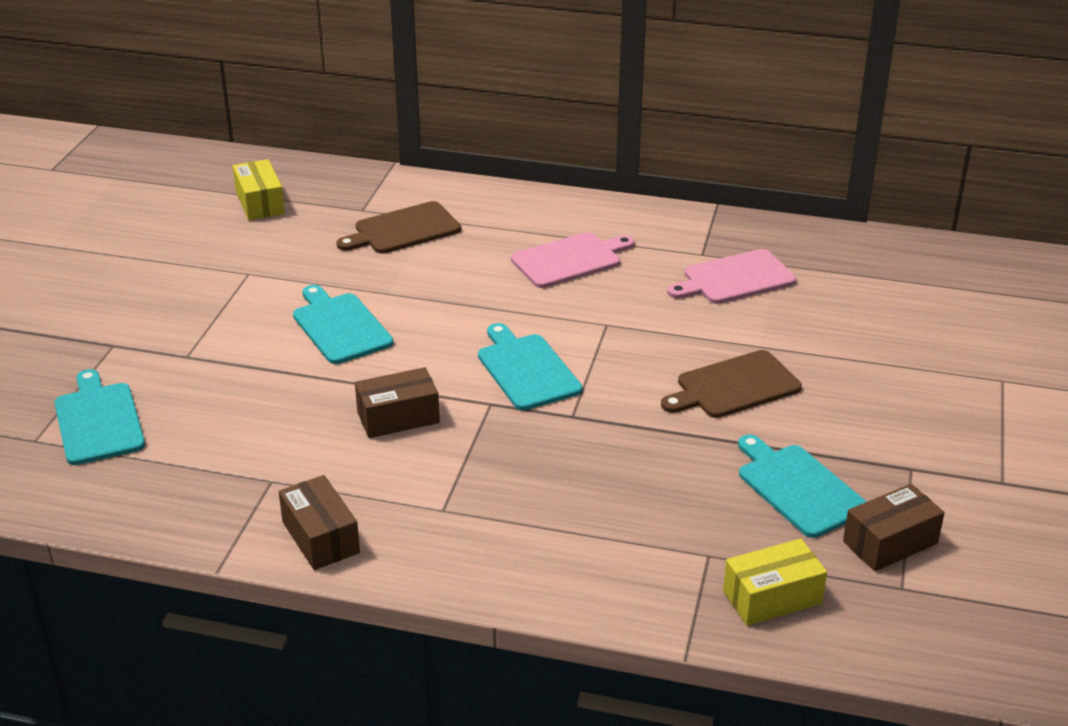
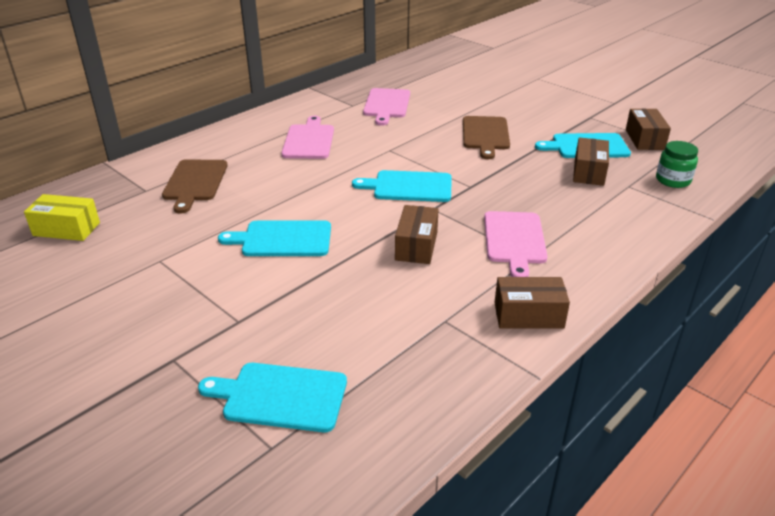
camera: 60 degrees left, 0 degrees up
yellow box [723,538,827,626] -> green jar [656,141,698,188]
none -> pink cutting board [484,211,547,277]
none -> brown box [573,137,609,186]

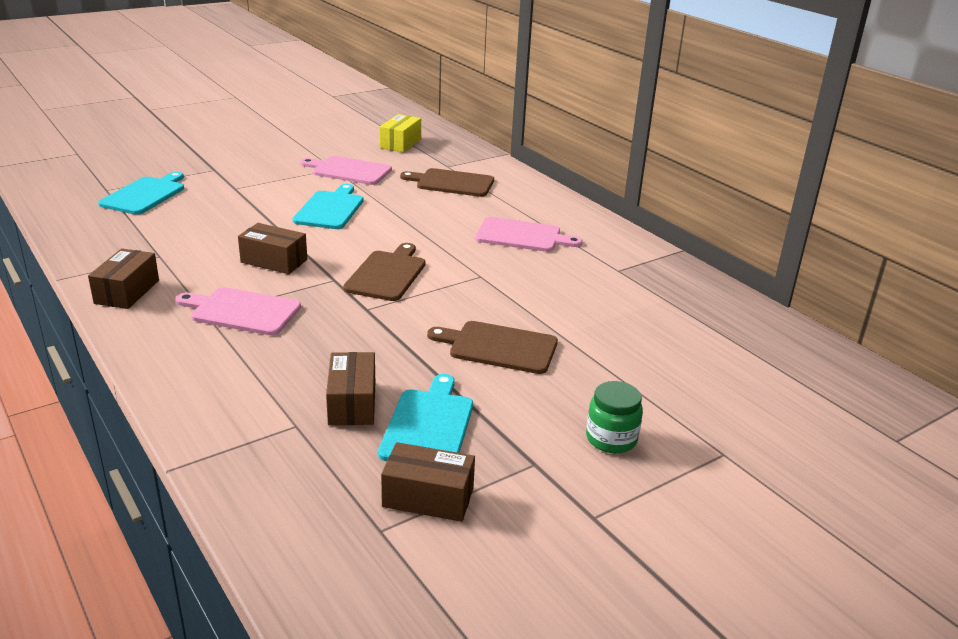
camera: 100 degrees right, 5 degrees down
turquoise cutting board [352,170,452,202] -> brown cutting board [343,243,425,301]
pink cutting board [363,88,410,126] -> pink cutting board moved to [300,156,392,185]
brown box [573,137,609,186] -> brown box turned 60 degrees clockwise [326,352,375,425]
green jar [656,141,698,188] -> green jar moved to [586,381,643,453]

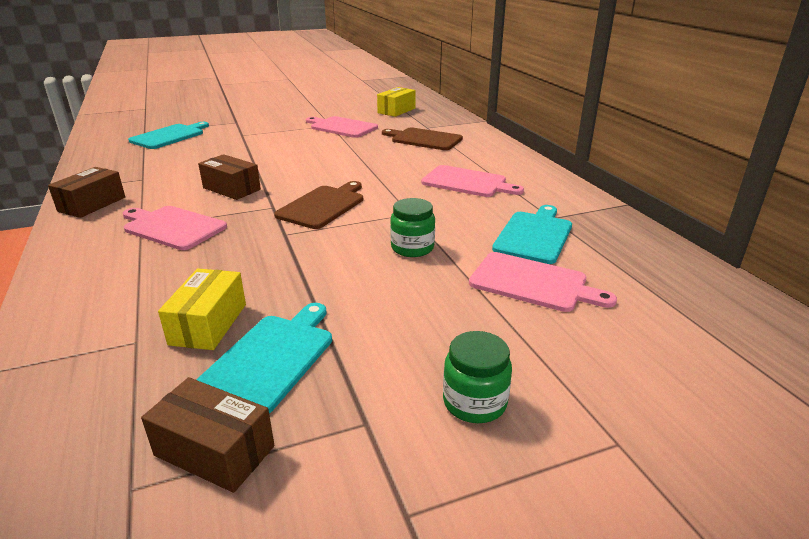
camera: 15 degrees right, 0 degrees up
turquoise cutting board [293,184,364,229] -> turquoise cutting board moved to [492,205,572,264]
brown box [326,352,375,425] -> yellow box [158,268,246,350]
brown cutting board [427,321,558,374] -> none
none -> green jar [390,198,435,257]
none -> pink cutting board [469,252,617,312]

